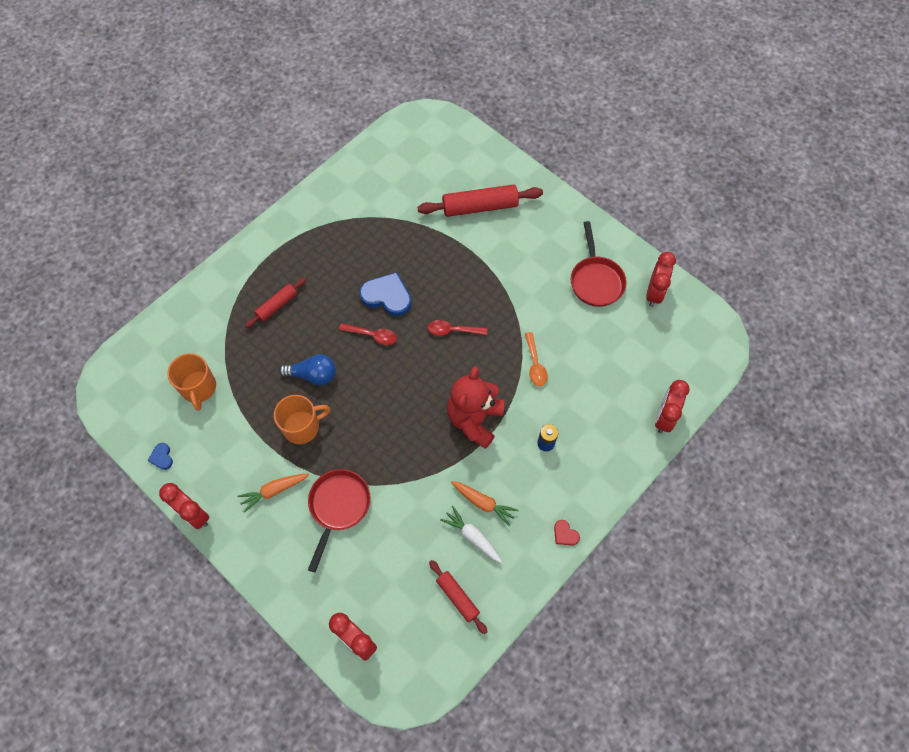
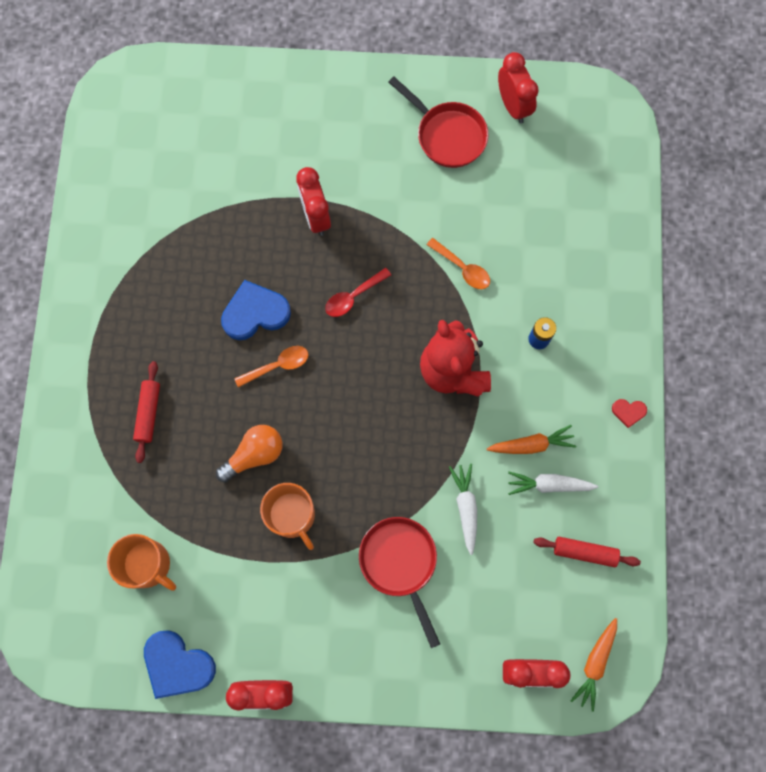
camera: 40 degrees left, 10 degrees up
blue heart [148,443,173,470] -> blue heart [144,630,216,699], size x2.08
orange carrot [237,473,309,513] -> orange carrot moved to [571,618,617,712]
orange mug [274,395,330,444] -> orange mug turned 120 degrees clockwise [260,483,315,550]
blue light bulb [279,354,336,385] -> orange light bulb [216,425,282,483]
red spoon [339,323,397,345] -> orange spoon [234,346,308,387]
red rolling pin [417,184,543,217] -> none
red clock [655,380,690,433] -> red clock moved to [296,167,331,236]
none -> white carrot [449,464,477,555]

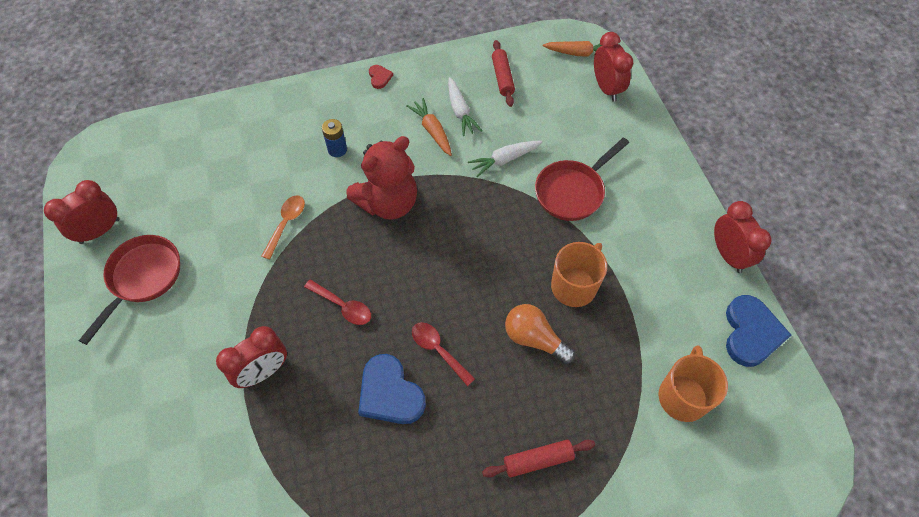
camera: 110 degrees left, 15 degrees down
orange spoon [234,346,308,387] -> red spoon [412,322,475,386]

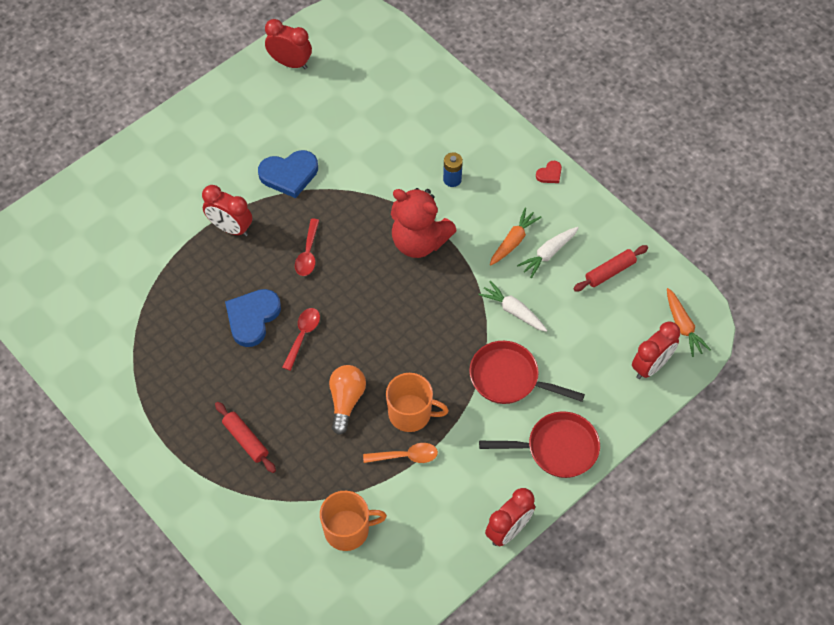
camera: 65 degrees right, 0 degrees up
red pan [79,235,180,345] -> red pan moved to [479,411,600,478]
orange spoon [261,195,305,260] -> orange spoon moved to [363,443,438,463]
blue heart [726,295,791,367] -> blue heart moved to [258,150,318,198]

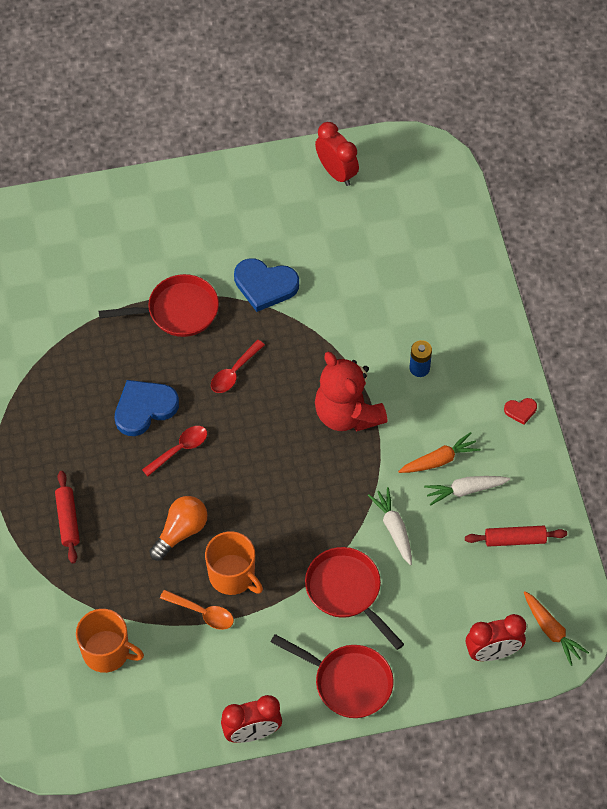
camera: 30 degrees right, 0 degrees up
red clock [202,185,252,236] -> red pan [99,274,219,337]
orange carrot [667,288,711,357] -> orange carrot turned 45 degrees counterclockwise [524,591,589,666]

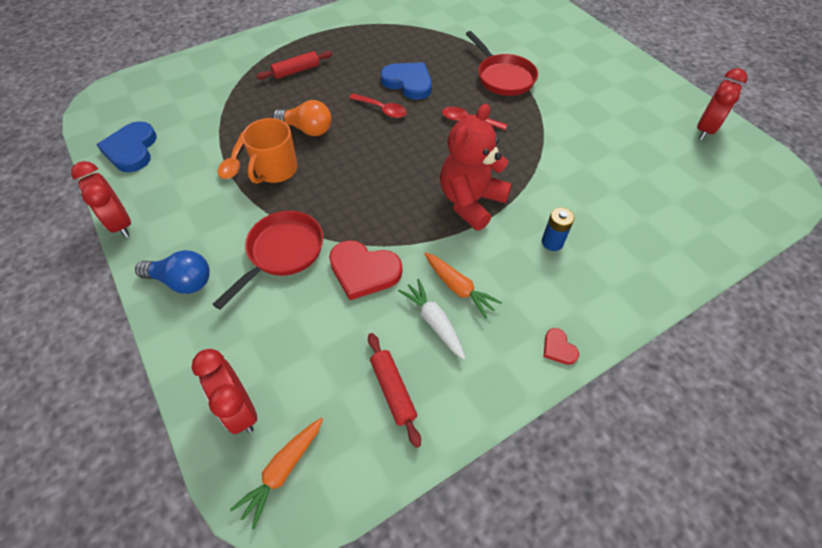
camera: 70 degrees right, 5 degrees down
orange mug [76,609,144,673] -> none
blue heart [234,258,299,312] -> blue heart moved to [97,121,157,172]
red pan [271,634,394,718] -> blue light bulb [135,250,210,294]
white carrot [368,487,412,565] -> red heart [329,240,402,300]

